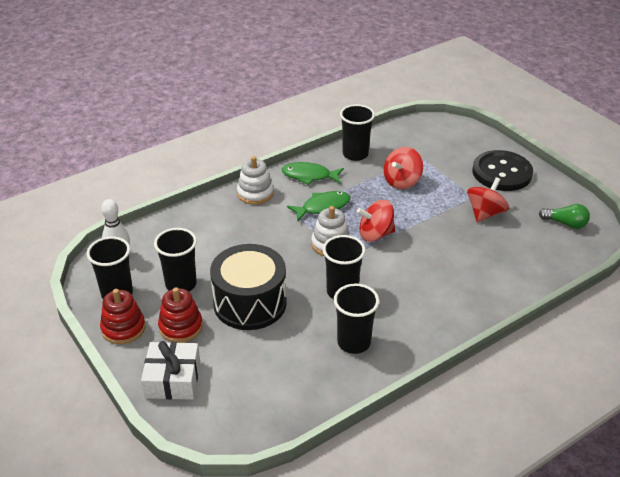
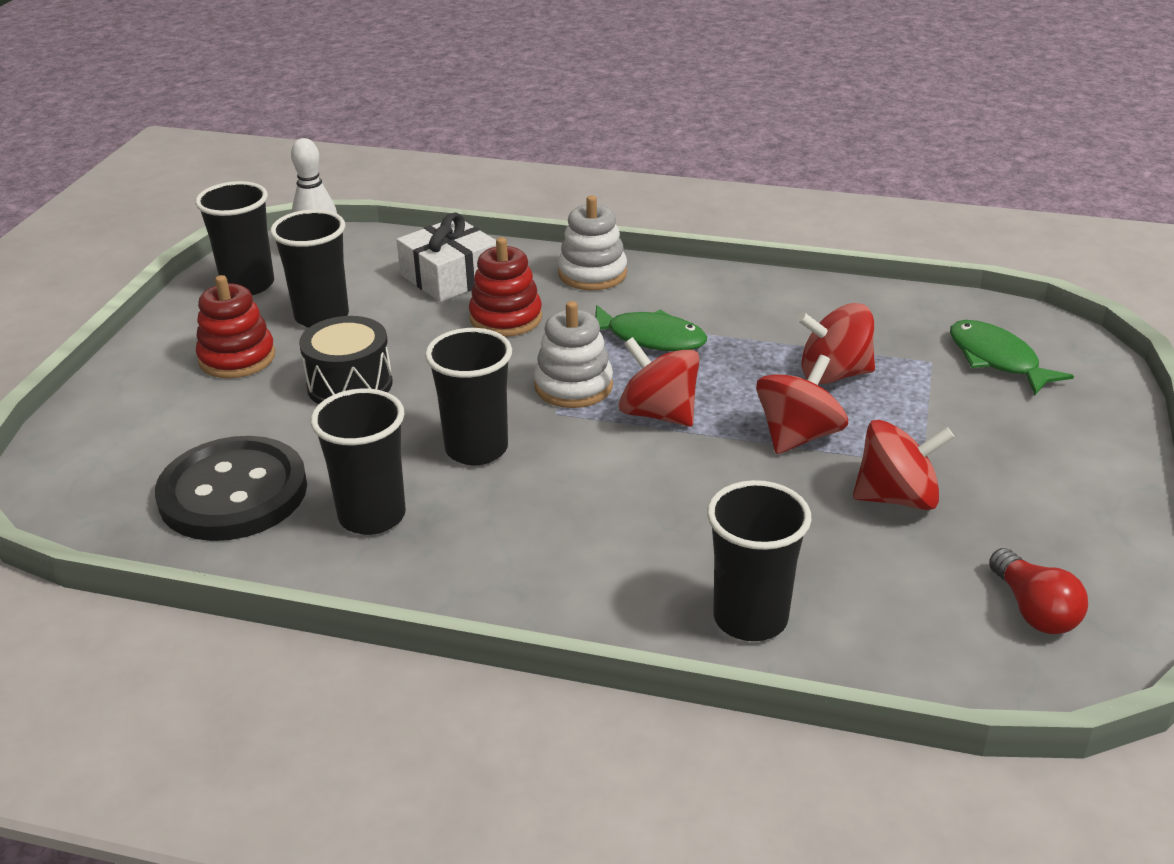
camera: 50 degrees right, 5 degrees down
red stacking toy [100,289,146,344] -> red stacking toy moved to [469,237,542,337]
white gift [141,341,200,400] -> white gift moved to [396,213,496,302]
black drum [210,244,287,330] -> black drum [299,316,393,404], size x0.63
green fish [282,162,344,185] -> green fish moved to [950,320,1074,395]
black cup [340,104,375,161] -> black cup moved to [707,480,812,641]
black button [472,150,533,191] -> black button moved to [155,436,307,541]
green light bulb [539,204,590,229] -> red light bulb [989,548,1088,634]
none -> red spinning top [756,355,848,454]

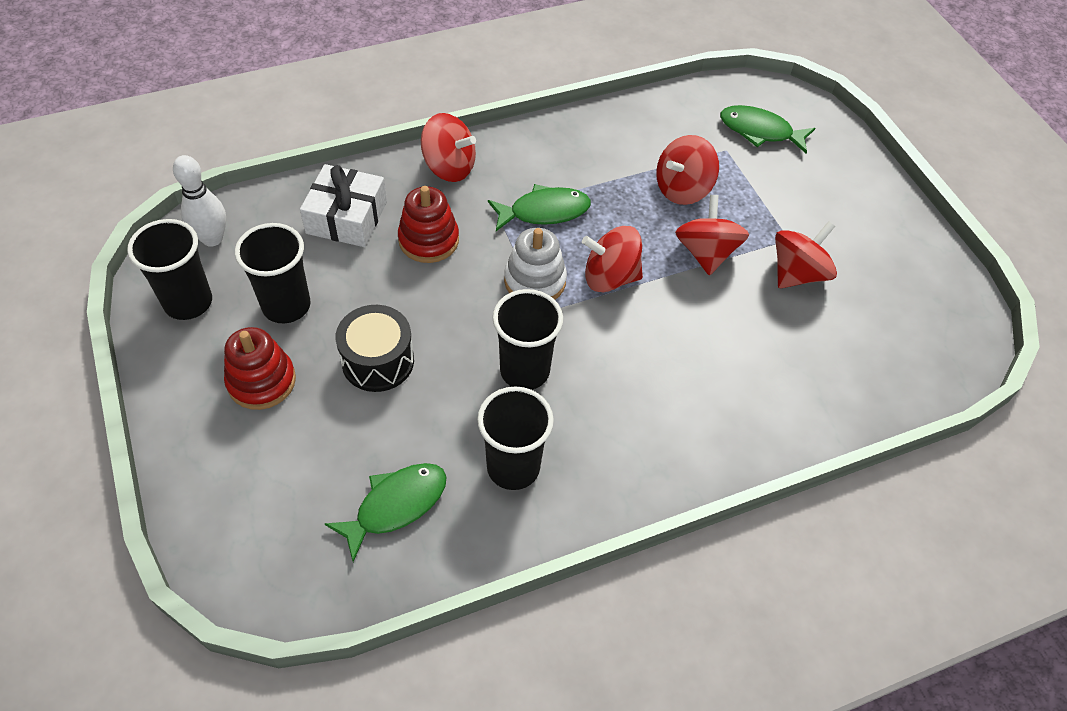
camera: 40 degrees left, 20 degrees up
black button [155,436,307,541] -> green fish [325,463,447,562]
white stacking toy [558,196,627,290] -> red spinning top [421,113,476,182]
black cup [707,480,812,641] -> none
red light bulb [989,548,1088,634] -> none

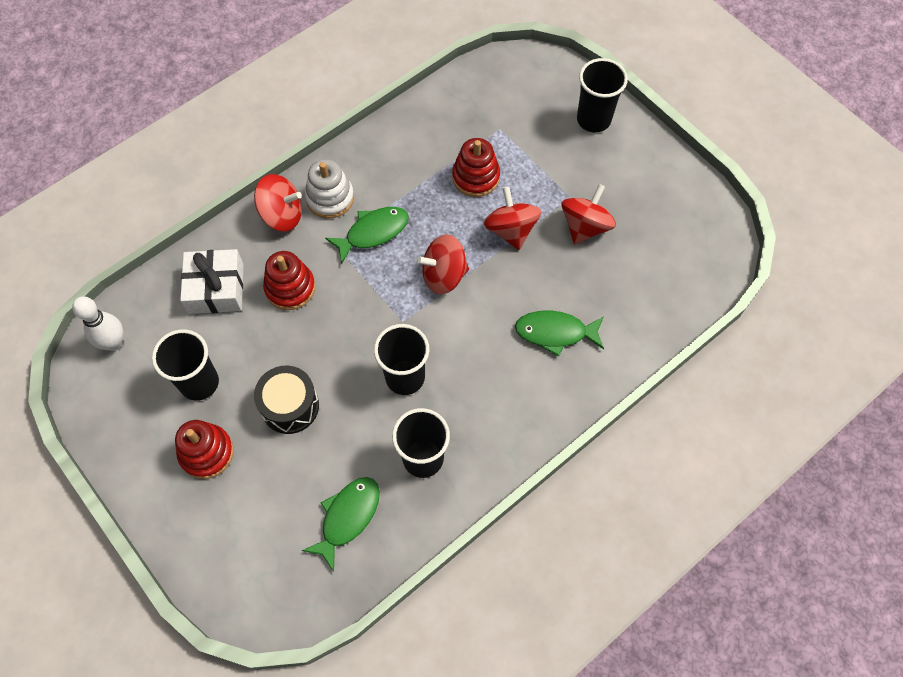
camera: 15 degrees left, 10 degrees up
black cup [127,219,212,320] -> black cup moved to [577,58,628,132]
white stacking toy [504,228,567,300] -> white stacking toy moved to [305,159,354,218]
red spinning top [656,135,719,205] -> red stacking toy [452,138,500,197]
green fish [720,105,815,154] -> green fish moved to [515,310,604,357]

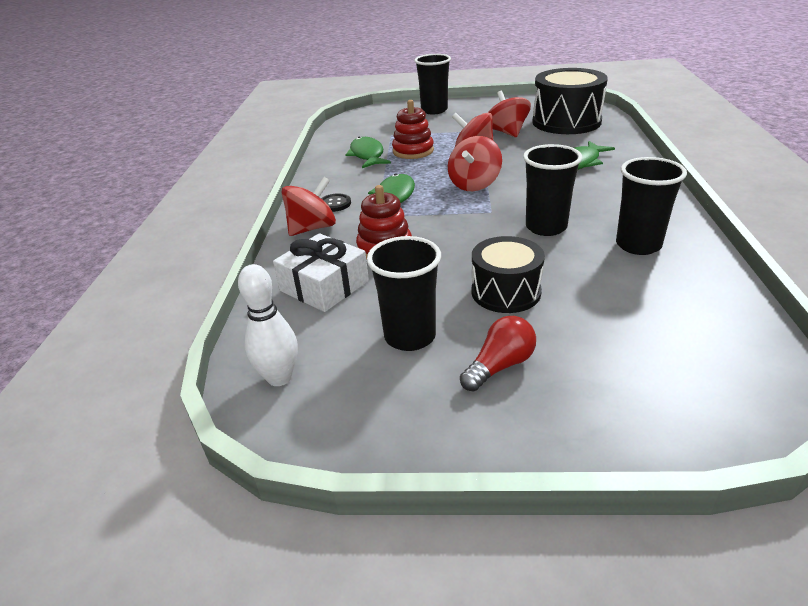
camera: 45 degrees left, 30 degrees down
red stacking toy [175,420,234,479] -> red light bulb [460,316,536,392]
green fish [302,477,380,571] -> green fish moved to [346,137,391,168]
white stacking toy [305,159,354,218] -> black button [321,193,351,212]
none -> black drum [532,68,608,134]

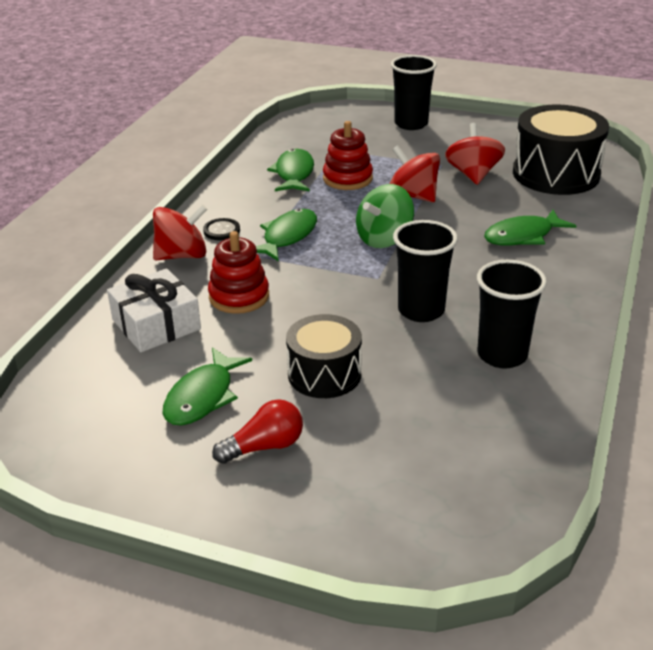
camera: 15 degrees right, 0 degrees up
white bowling pin [238,264,298,386] -> none
black cup [367,236,441,351] -> green fish [162,347,252,426]
red spinning top [448,136,502,191] -> green spinning top [356,184,414,248]

